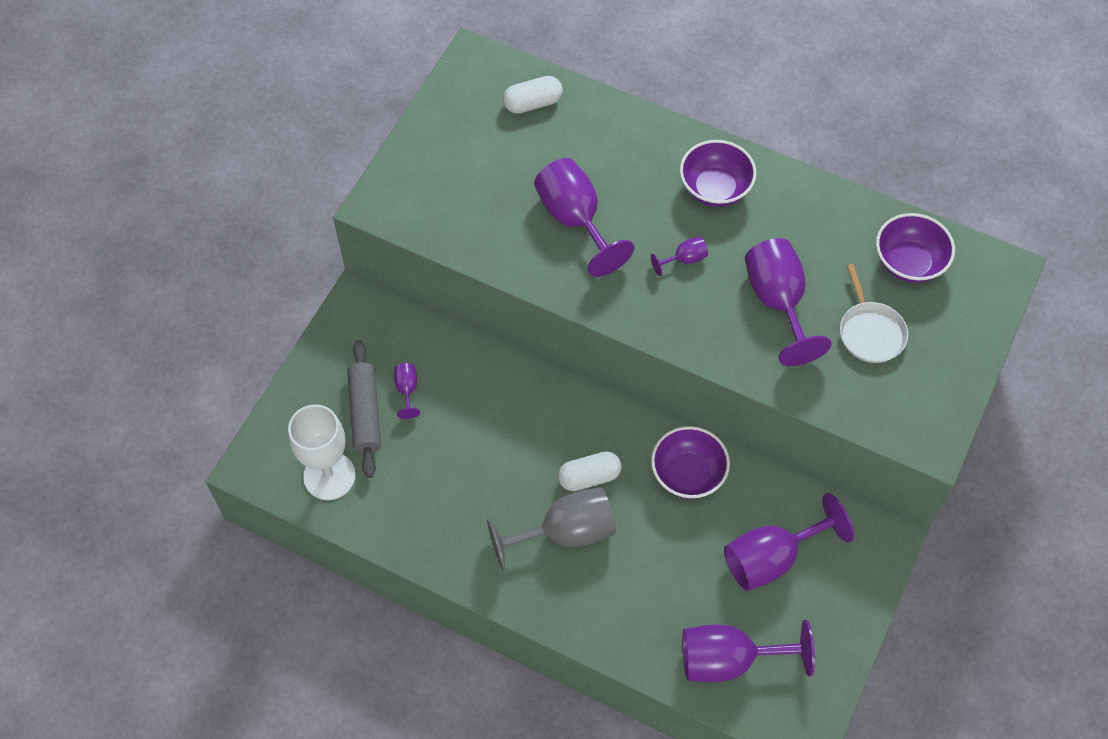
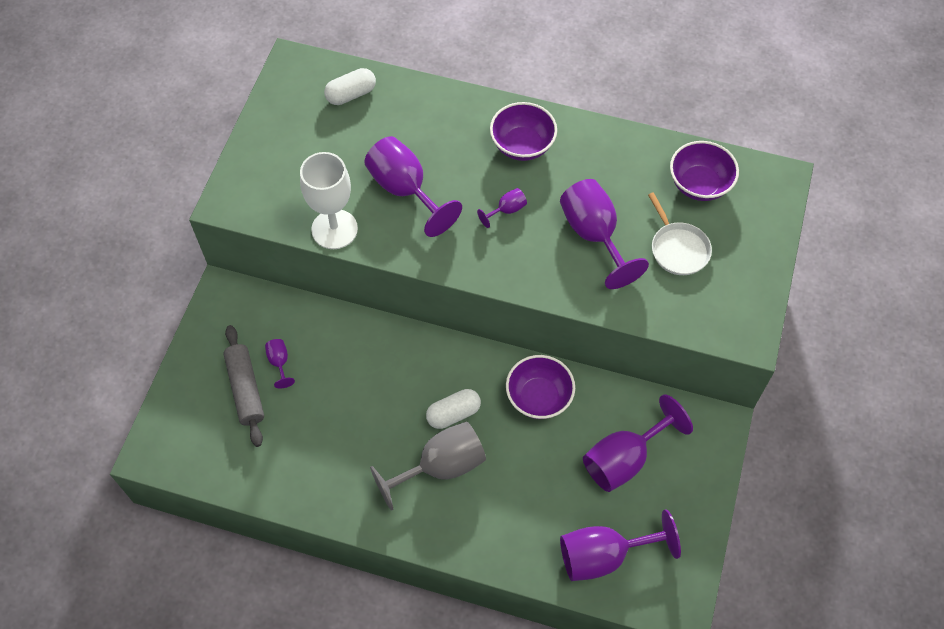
camera: 10 degrees left, 0 degrees up
white goblet [288,404,356,500] -> white goblet moved to [300,152,358,249]

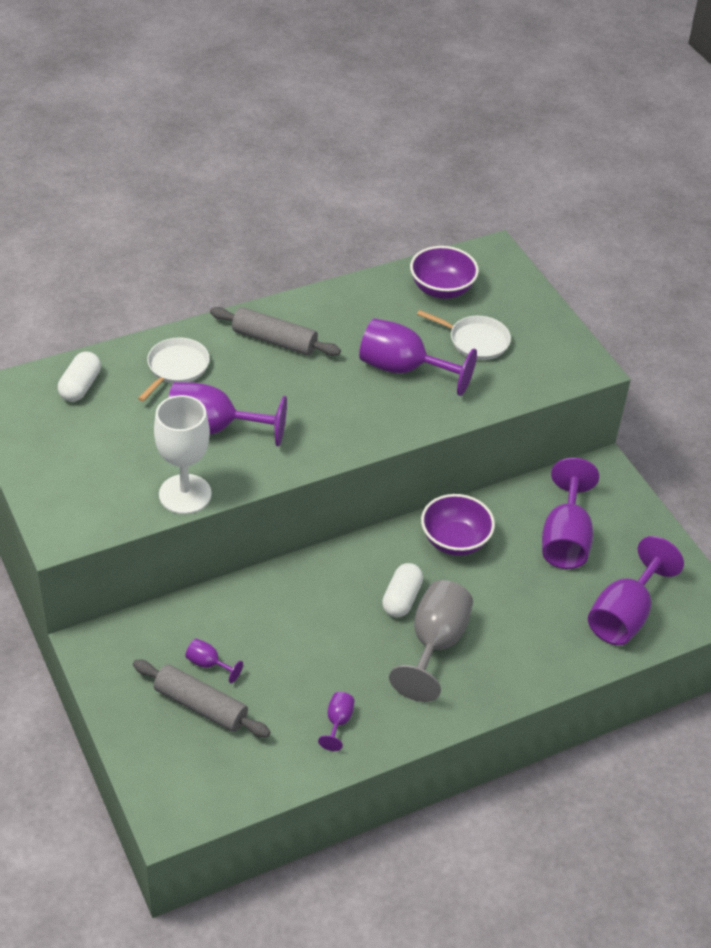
camera: 45 degrees left, 15 degrees down
purple goblet [477,188,527,228] -> purple goblet moved to [318,692,355,751]
purple bowl [490,102,557,161] -> grey rolling pin [210,307,341,356]
none -> white pan [138,337,210,402]

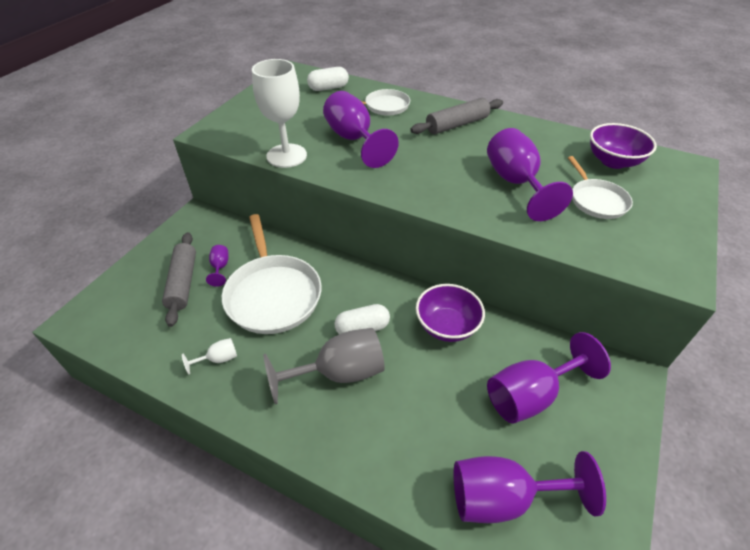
camera: 55 degrees right, 0 degrees up
grey rolling pin [210,307,341,356] -> grey rolling pin turned 75 degrees clockwise [410,98,503,134]
purple goblet [318,692,355,751] -> white goblet [182,338,237,375]
none -> white pan [222,214,322,334]

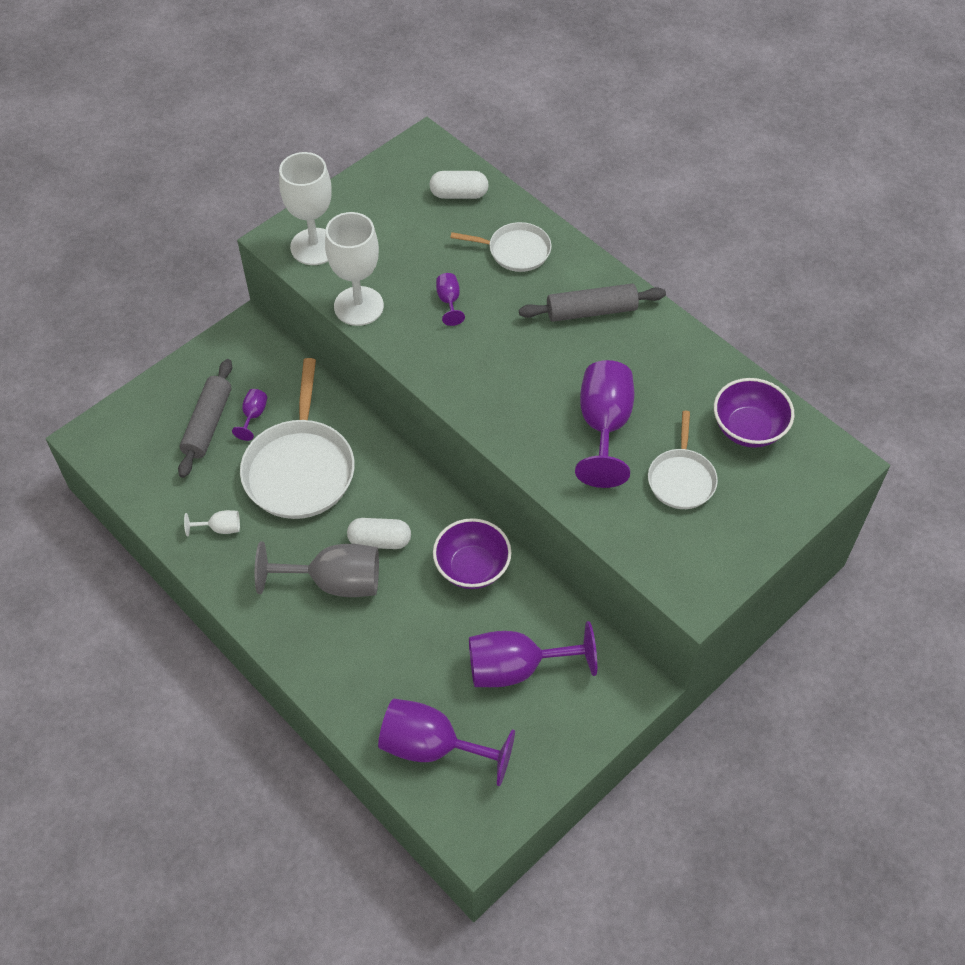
camera: 20 degrees right, 10 degrees up
purple goblet [323,91,399,168] -> purple goblet [436,273,465,326], size x0.46
none -> white goblet [279,152,332,265]

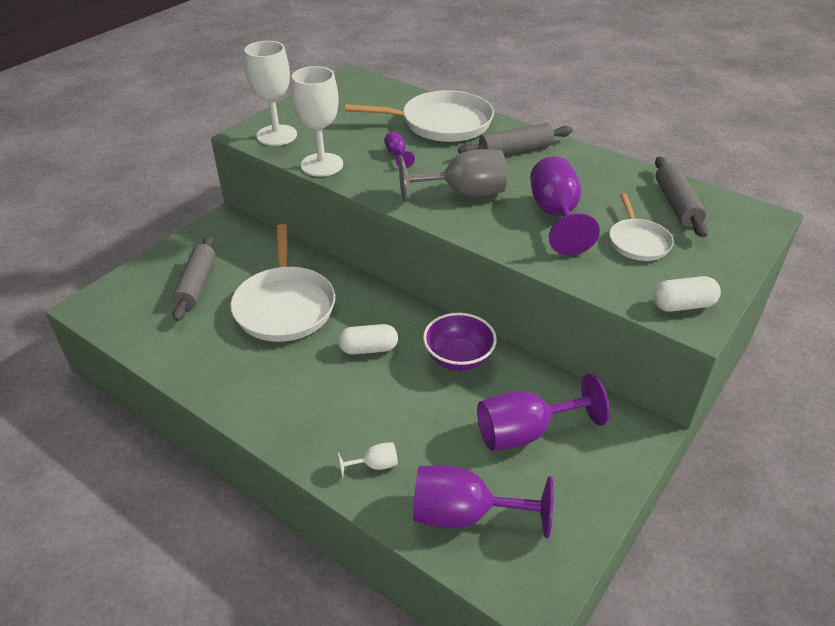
camera: 10 degrees left, 15 degrees down
white goblet [184,510,240,536] -> white goblet moved to [338,442,398,478]
purple goblet [232,389,267,441] -> none
grey goblet [255,541,379,597] -> grey goblet moved to [399,149,507,202]
white capsule [429,171,489,199] -> white capsule moved to [653,276,721,312]
white pan [451,222,552,272] -> white pan [345,90,494,142], size x1.79
purple bowl [714,378,795,448] -> grey rolling pin [655,157,708,238]

